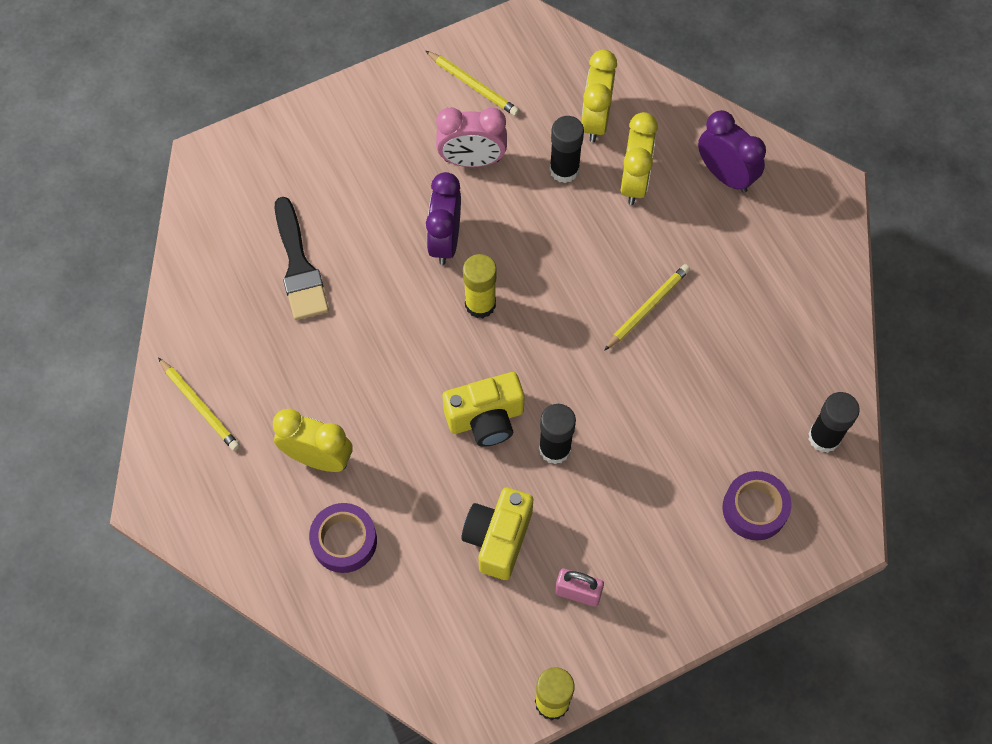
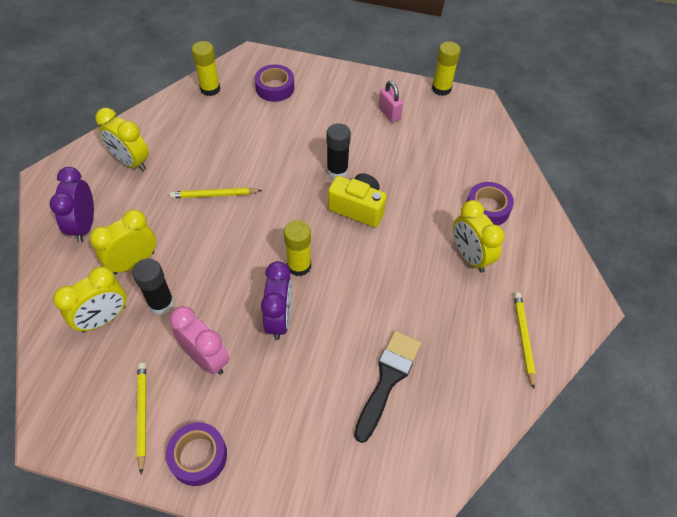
camera: 140 degrees left, 10 degrees down
purple clock [426,172,461,265] -> purple clock turned 45 degrees counterclockwise [261,261,292,340]
yellow camera [462,488,533,580] -> none
black glue stick [808,392,860,453] -> yellow glue stick [192,41,220,96]
none -> yellow clock [95,108,149,171]
none -> purple tape [166,422,227,486]

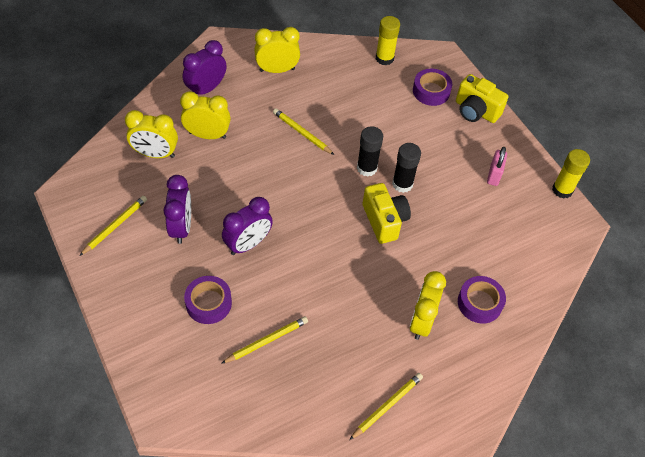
camera: 45 degrees right, 0 degrees up
yellow clock [95,108,149,171] -> yellow clock turned 90 degrees clockwise [254,27,300,73]
black glue stick [132,258,174,315] -> black glue stick moved to [357,126,383,177]
purple tape [166,422,227,486] -> purple tape moved to [184,276,232,324]
pink clock [170,306,229,375] -> purple clock [163,175,191,244]
yellow glue stick [284,220,311,276] -> none
black brush [354,331,421,443] -> yellow pencil [221,316,308,364]
none -> yellow camera [456,74,508,123]

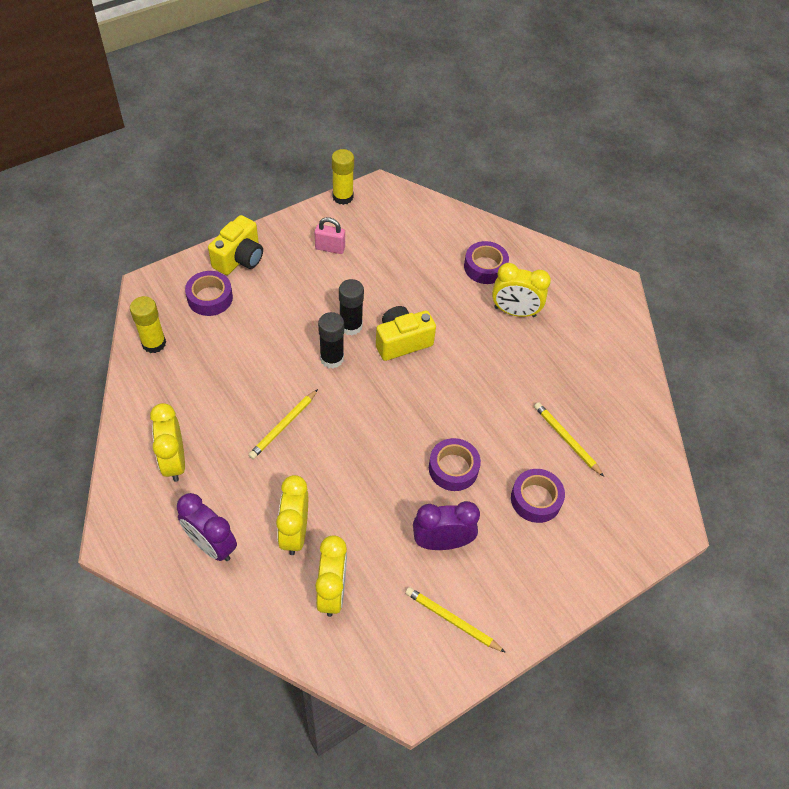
camera: 95 degrees left, 0 degrees up
purple clock [222,197,273,255] -> purple tape [429,438,481,491]
yellow pencil [349,373,423,440] -> none

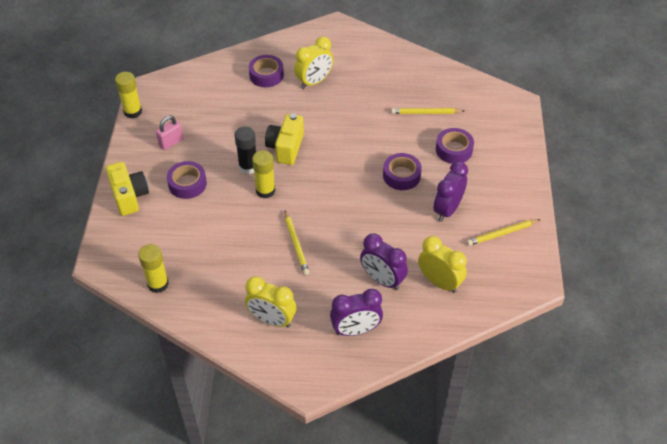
camera: 50 degrees left, 5 degrees down
purple tape [185,271,233,316] -> purple tape moved to [167,161,207,199]
yellow clock [276,475,308,555] -> purple clock [360,233,408,290]
black glue stick [318,312,344,368] -> yellow glue stick [252,150,275,198]

